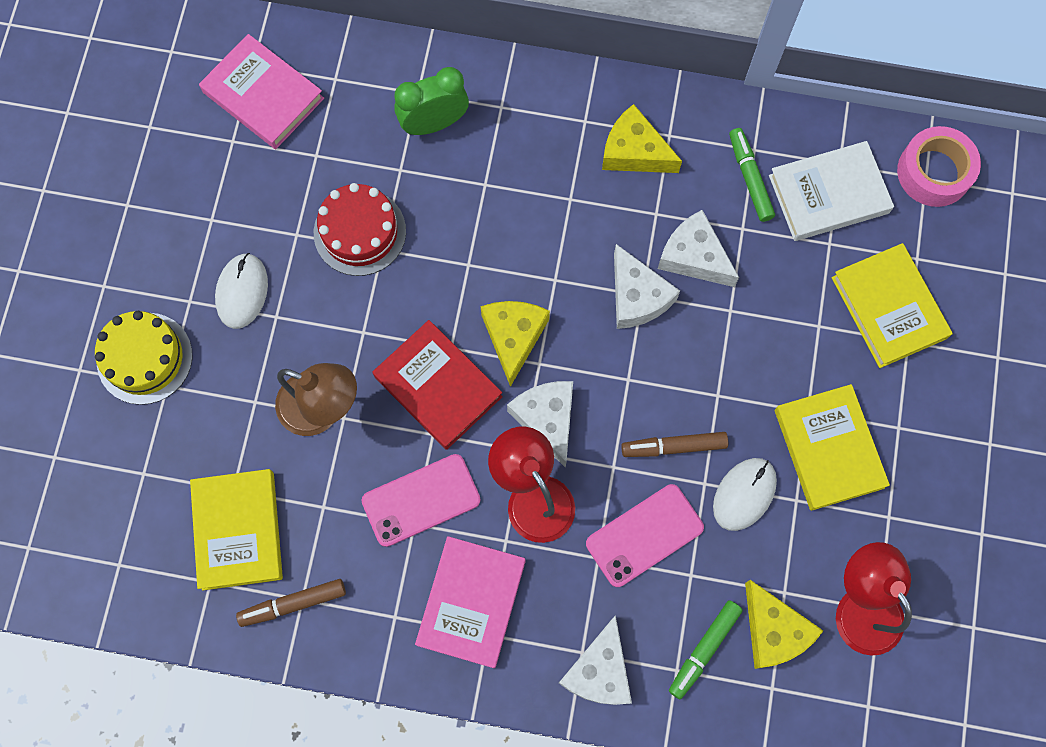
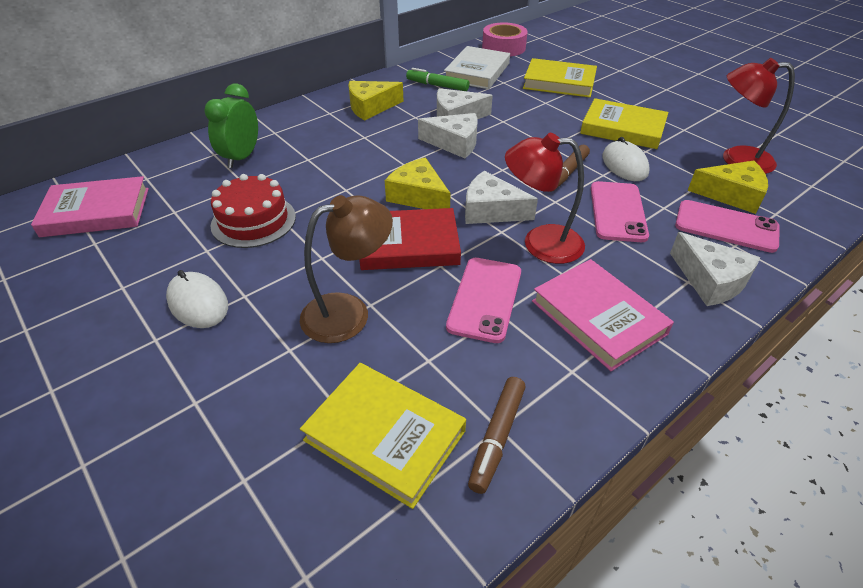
camera: 50 degrees left, 30 degrees down
yellow cake [95,311,192,405] -> none
green marker [669,600,743,700] -> pink phone [675,200,780,253]

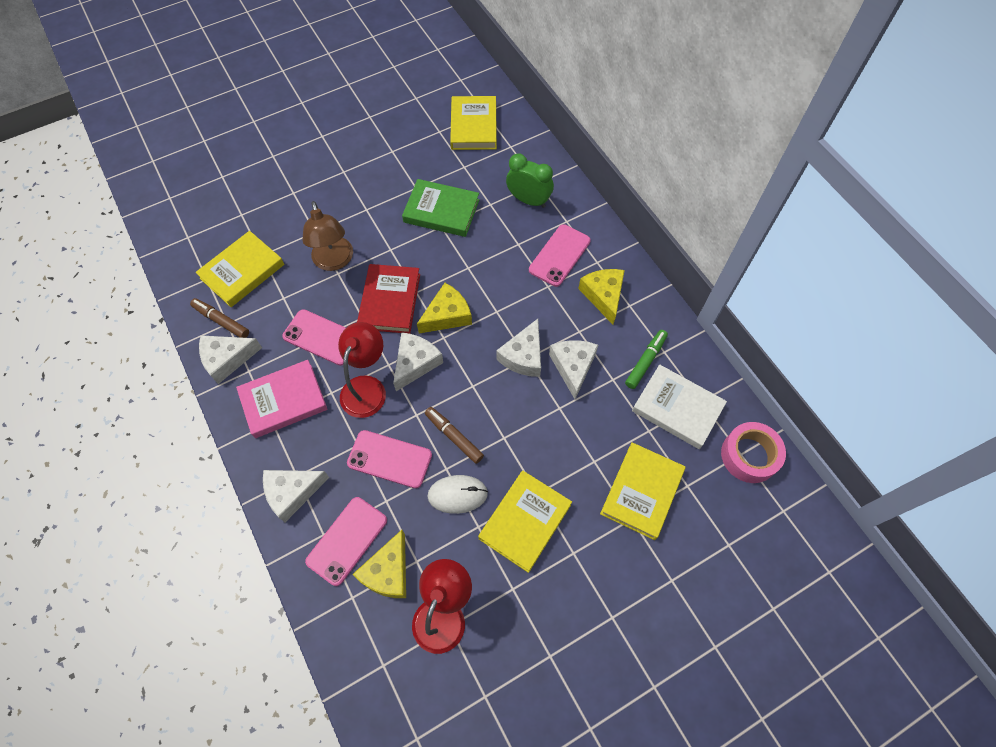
camera: 100 degrees right, 20 degrees up
pink book [31,176,149,237] -> yellow book [450,96,497,150]
white mouse [166,270,228,328] -> none
red cake [211,174,296,248] -> green book [402,179,479,237]
none -> white cheese [199,335,262,384]
none -> pink phone [529,224,591,287]

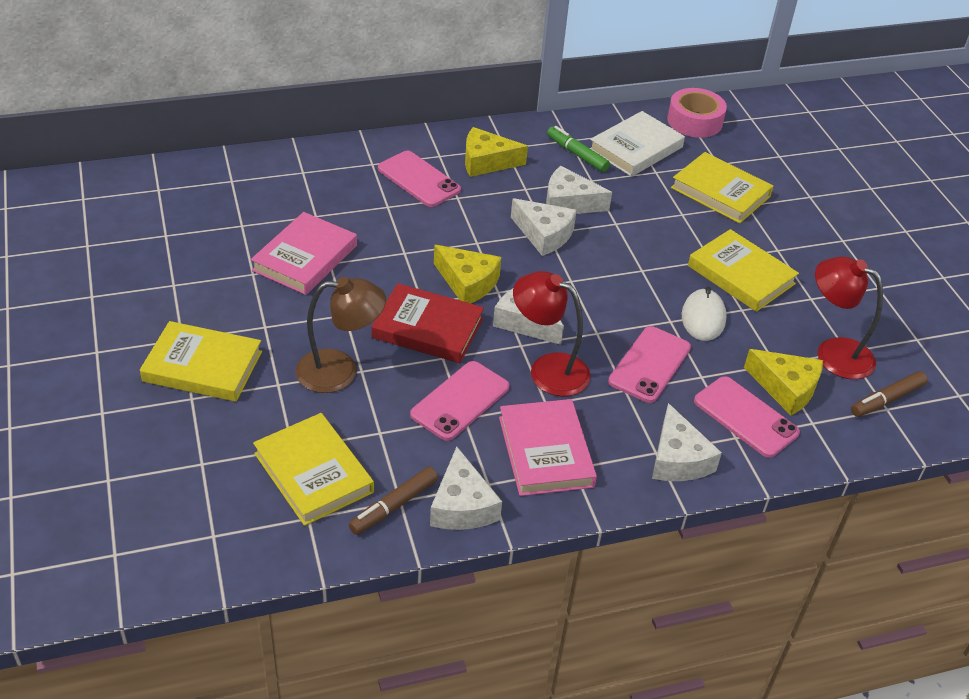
camera: 80 degrees left, 20 degrees down
green book [402,179,479,237] -> pink book [251,212,357,295]
yellow cheese [417,283,472,333] -> yellow cheese turned 150 degrees clockwise [434,245,501,303]
brown marker [425,407,484,464] -> brown marker moved to [851,371,928,417]
yellow book [450,96,497,150] -> yellow book moved to [140,321,262,402]
green clock [506,153,554,208] -> none

